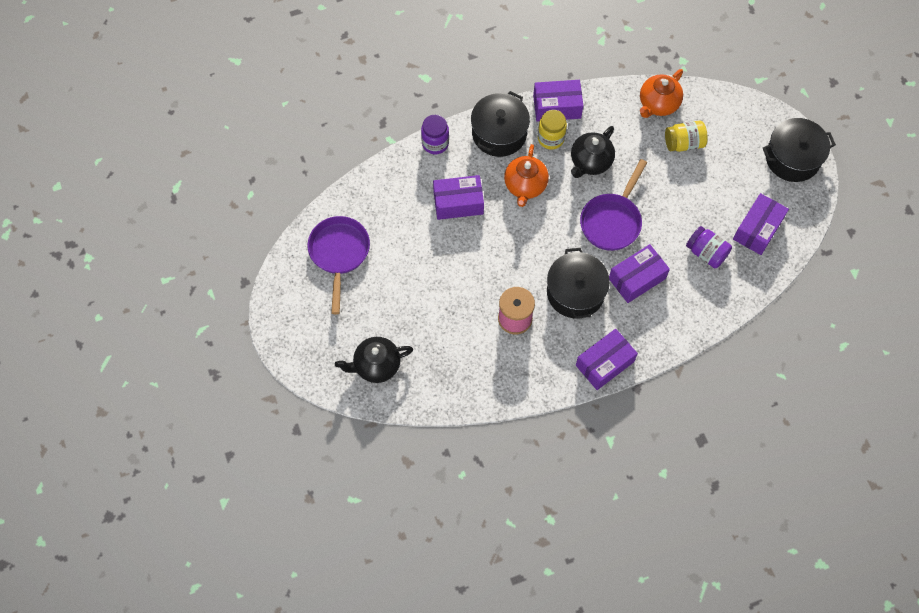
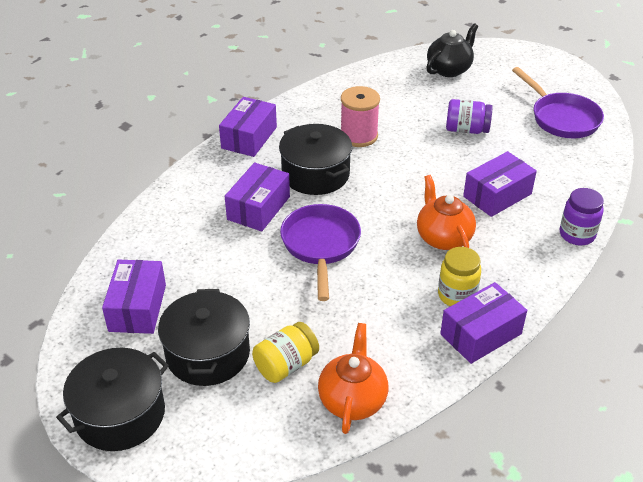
camera: 150 degrees right, 25 degrees down
black pot [471,91,530,157] -> black pot moved to [158,289,250,386]
black teapot [571,126,615,178] -> none
purple jar [686,226,732,268] -> purple jar moved to [446,99,493,134]

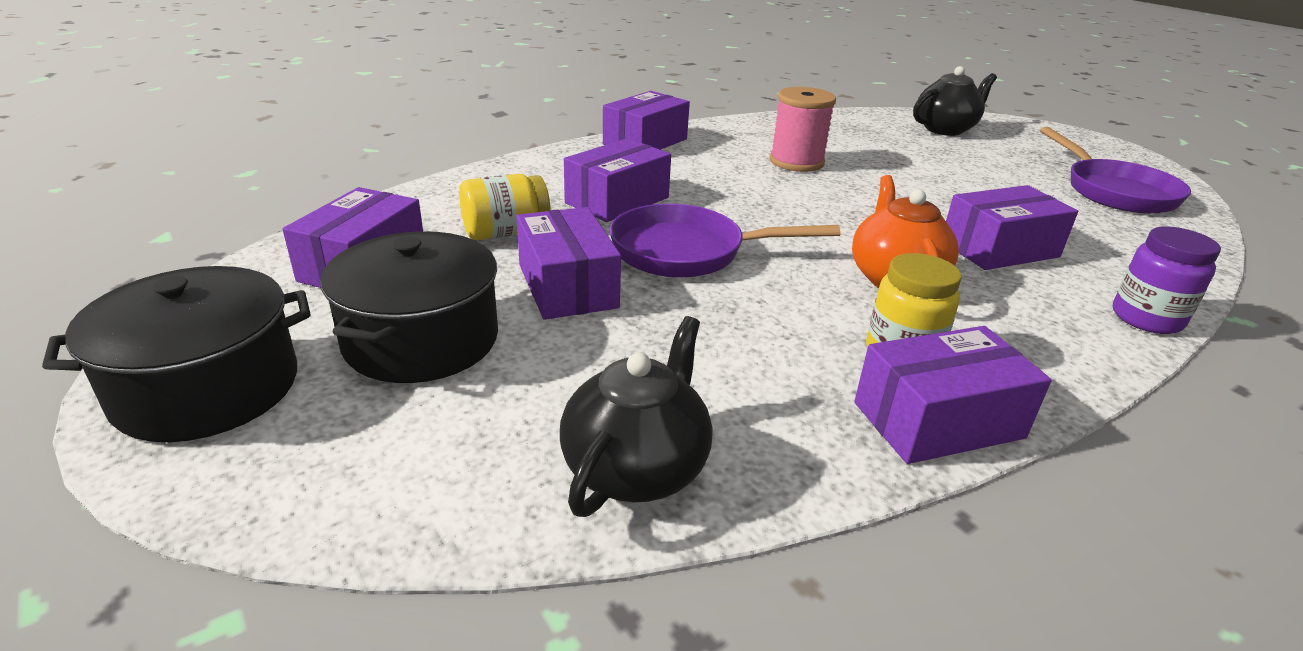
camera: 15 degrees right, 10 degrees down
yellow jar [252,322,319,383] -> yellow jar moved to [459,174,551,240]
black pot [279,124,352,195] -> none
purple pan [280,204,361,301] -> purple pan turned 105 degrees counterclockwise [610,204,840,278]
orange teapot [318,323,388,434] -> black teapot [560,316,712,517]
purple jar [446,99,493,134] -> none
none -> purple box [516,207,621,320]

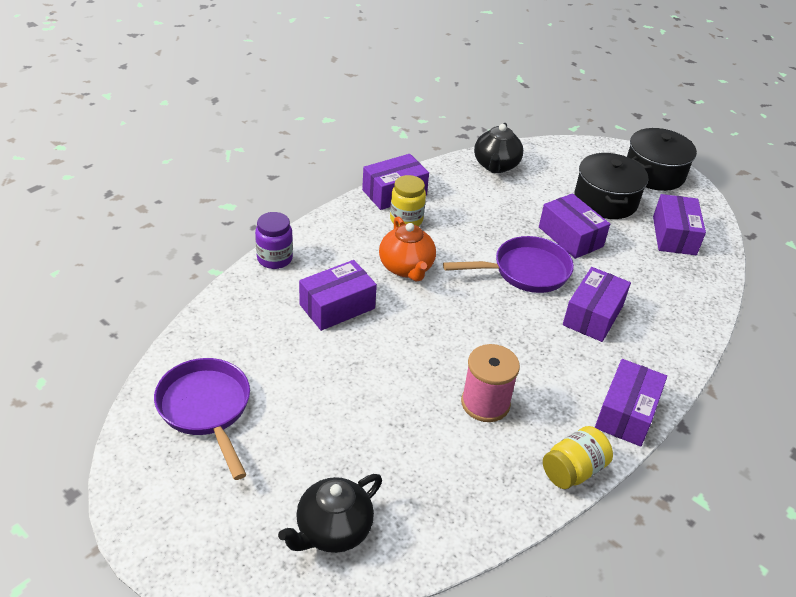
camera: 165 degrees right, 10 degrees up
yellow jar [459,174,551,240] -> yellow jar moved to [543,426,613,489]

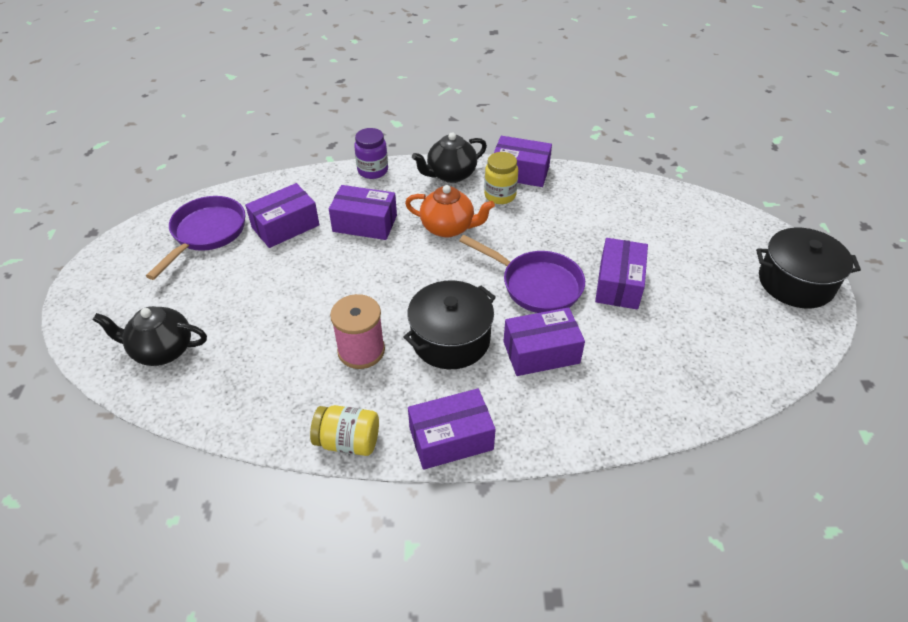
camera: 50 degrees right, 5 degrees up
orange teapot [379,216,436,282] -> orange teapot turned 105 degrees counterclockwise [405,185,495,238]
black teapot [474,123,523,173] -> black teapot moved to [412,132,487,183]
black pot [574,153,648,219] -> black pot moved to [403,280,496,369]
purple box [653,194,706,255] -> purple box moved to [245,183,319,248]

